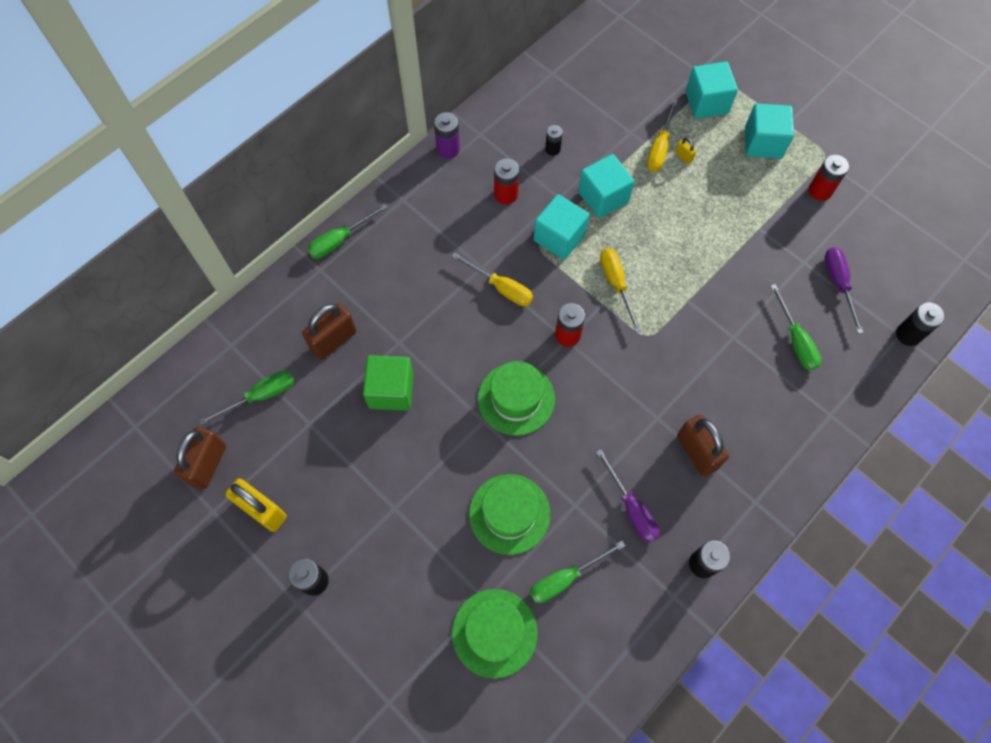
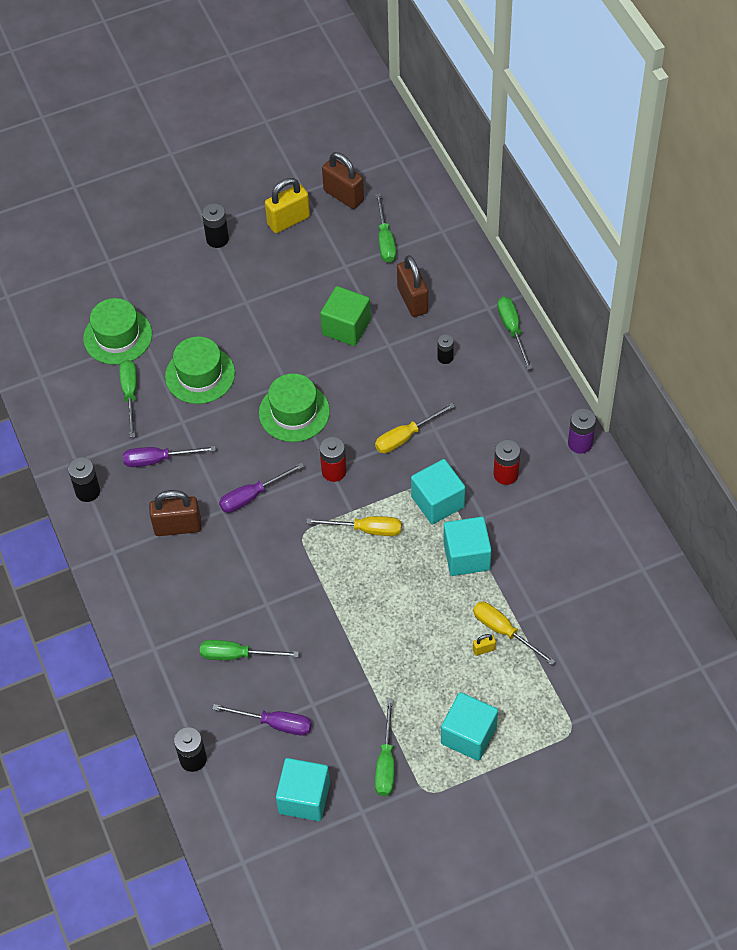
camera: 115 degrees right, 10 degrees down
black battery [545,125,563,156] -> black battery moved to [437,334,454,364]
turquoise cube [685,62,738,119] -> turquoise cube moved to [276,758,330,821]
red battery [809,155,849,201] -> green screwdriver [375,699,395,796]
none -> purple screwdriver [219,463,304,513]

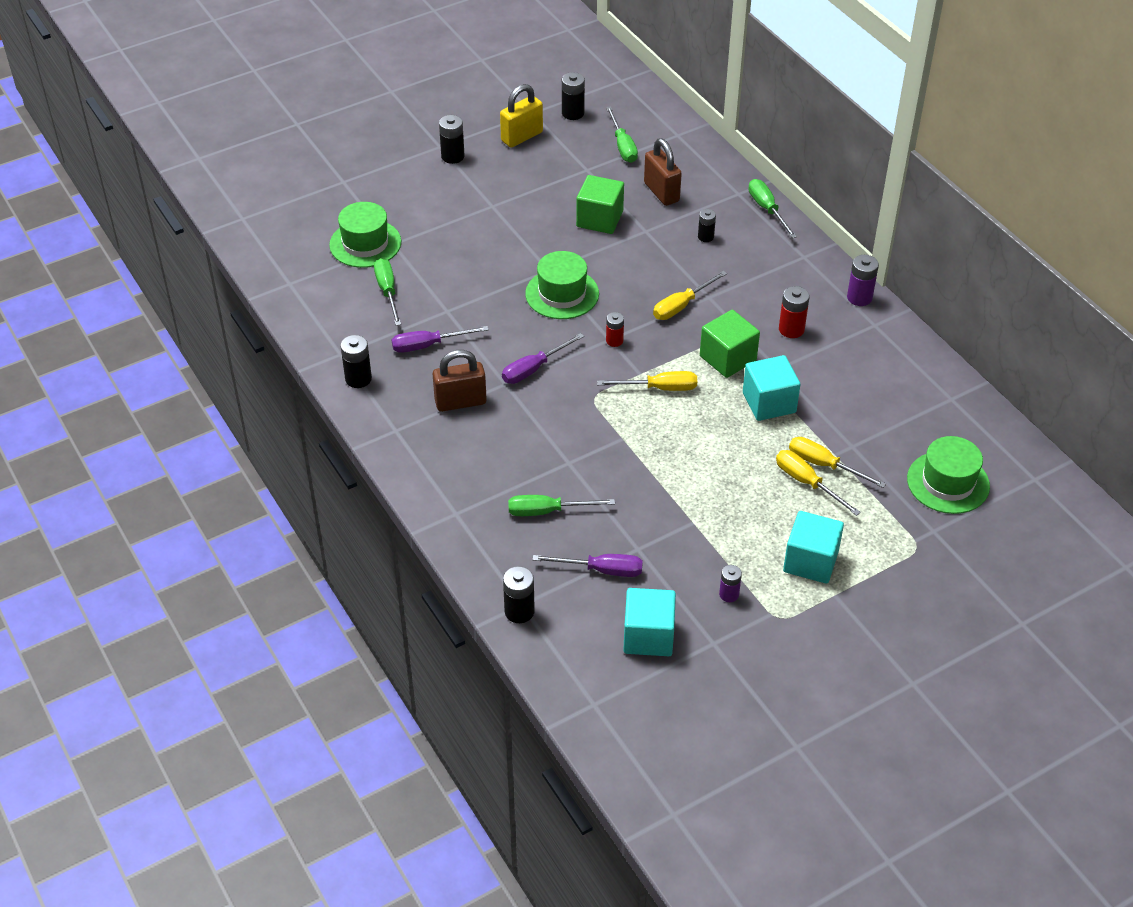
camera: 10 degrees left, 10 degrees down
green hat [165,337,235,404] -> green hat moved to [907,436,990,514]
red battery [319,437,347,482] -> red battery [606,312,624,347], size x0.67
brown padlock [322,152,364,209] -> black battery [562,72,585,120]
green screwdriver [375,699,395,796] -> purple battery [719,565,742,602]
turquoise cube [411,459,466,524] -> green cube [700,310,760,378]
yellow padlock [473,634,496,656] -> yellow screwdriver [776,450,861,516]

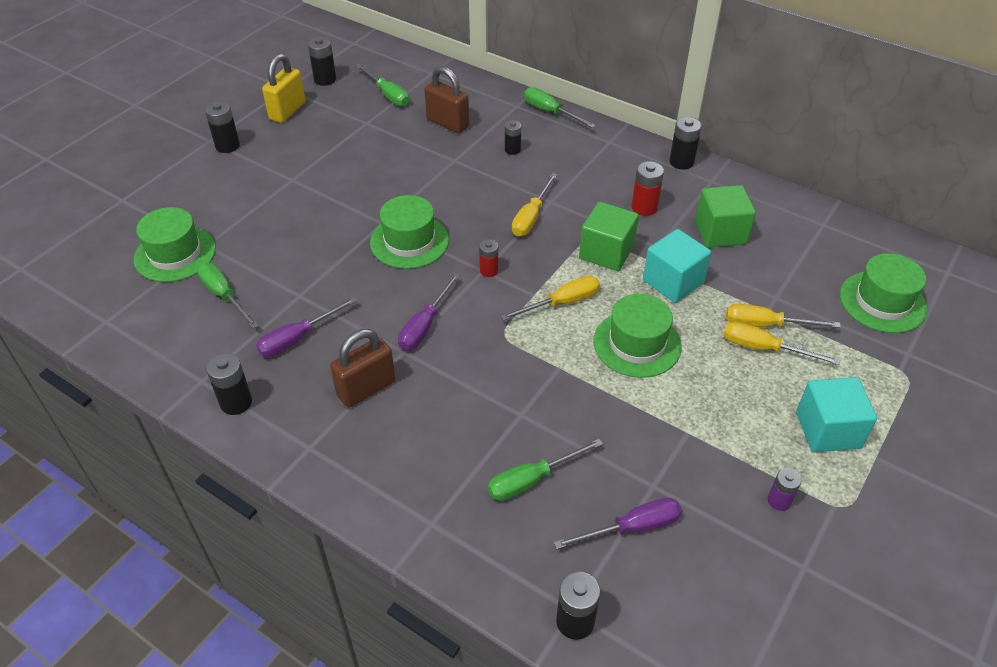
camera: 25 degrees left, 0 degrees up
green cube [576,175,624,234] -> green cube moved to [695,185,756,248]
turquoise cube [623,588,676,656] -> none
purple battery [847,255,879,306] -> black battery [669,117,702,170]
none -> green hat [593,294,682,378]

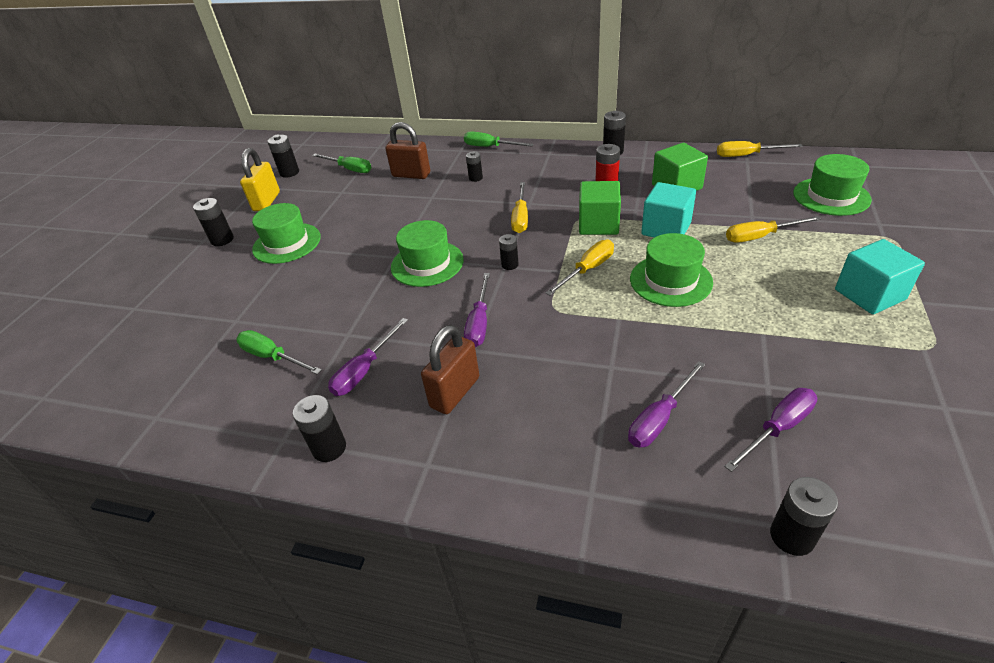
camera: 15 degrees left, 5 degrees down
green hat [134,207,216,282] -> green hat moved to [252,203,321,264]
red battery [479,239,498,277] -> black battery [499,234,519,270]
green screwdriver [488,439,603,501] -> purple screwdriver [628,361,705,448]
yellow screwdriver [724,321,840,365] -> yellow screwdriver moved to [717,141,803,157]
purple battery [768,468,801,511] -> none

